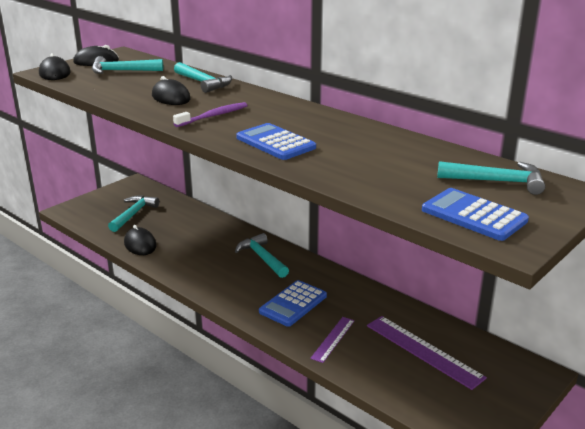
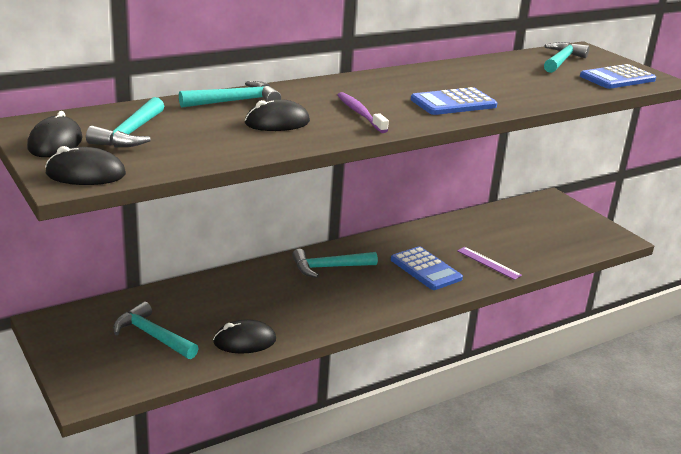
camera: 75 degrees left, 0 degrees up
purple ruler [367,316,487,390] -> none

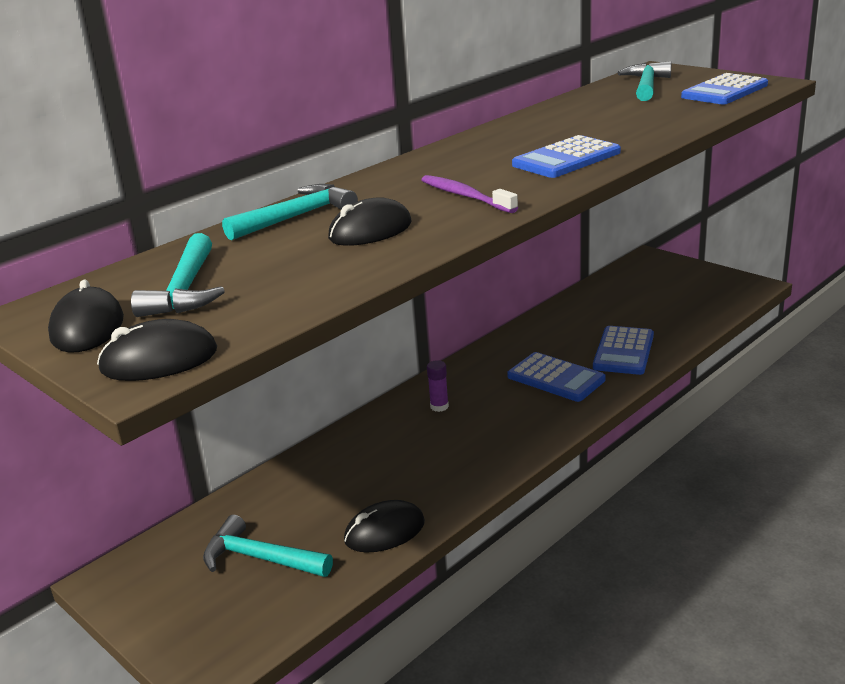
camera: 10 degrees left, 0 degrees up
turquoise hammer [292,249,378,278] -> purple glue stick [427,360,449,412]
purple ruler [457,247,522,280] -> blue calculator [593,326,654,375]

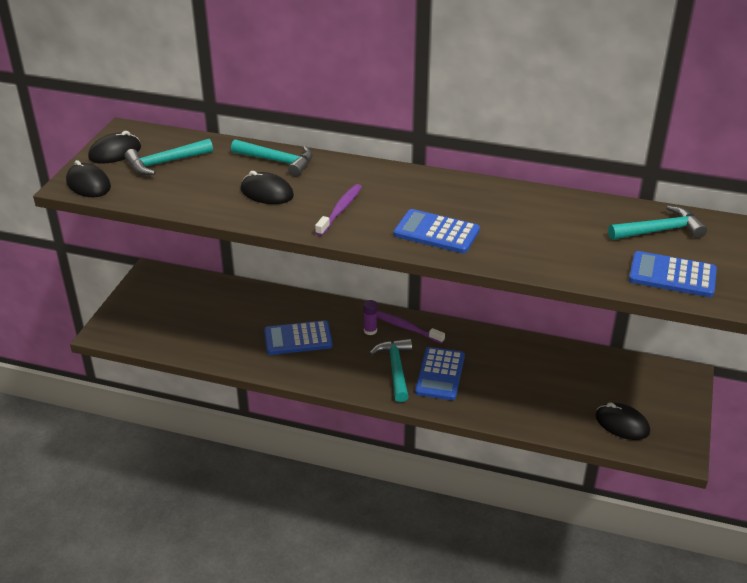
camera: 60 degrees right, 10 degrees up
turquoise hammer [203,515,333,577] -> turquoise hammer moved to [369,339,412,402]
black mouse [344,500,425,553] -> black mouse moved to [595,402,650,440]
blue calculator [593,326,654,375] -> blue calculator moved to [264,320,333,355]
none -> purple toothbrush [377,311,445,344]

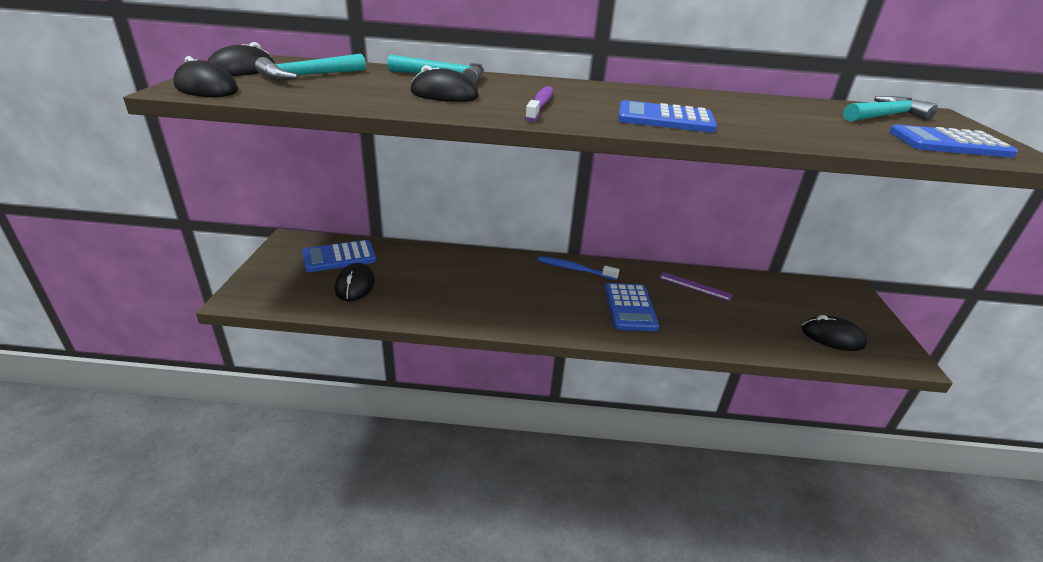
camera: 15 degrees left, 5 degrees down
blue calculator [264,320,333,355] -> blue calculator moved to [303,240,376,272]
purple glue stick [363,300,377,335] -> none
turquoise hammer [369,339,412,402] -> none
purple toothbrush [377,311,445,344] -> blue toothbrush [538,256,619,280]
none -> black mouse [335,263,375,302]
none -> purple ruler [659,272,733,301]

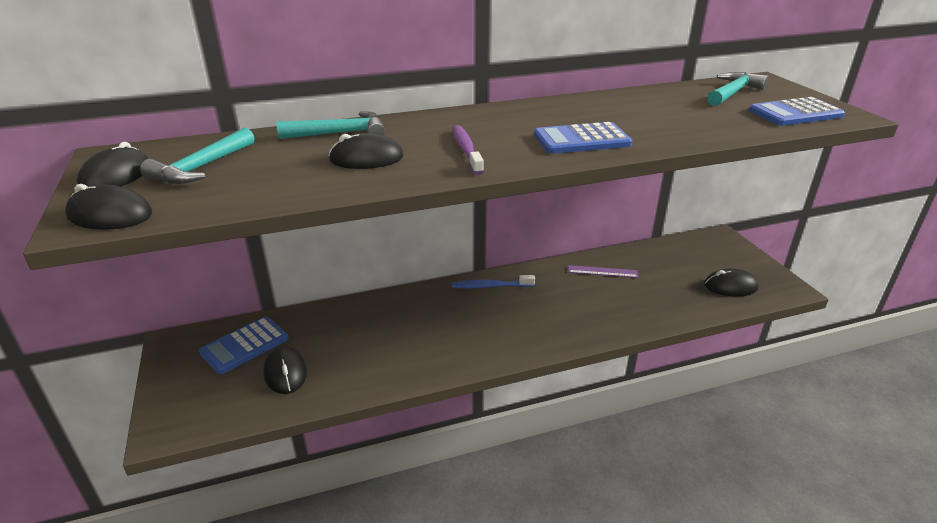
camera: 20 degrees left, 0 degrees up
blue calculator [605,283,659,331] -> none

